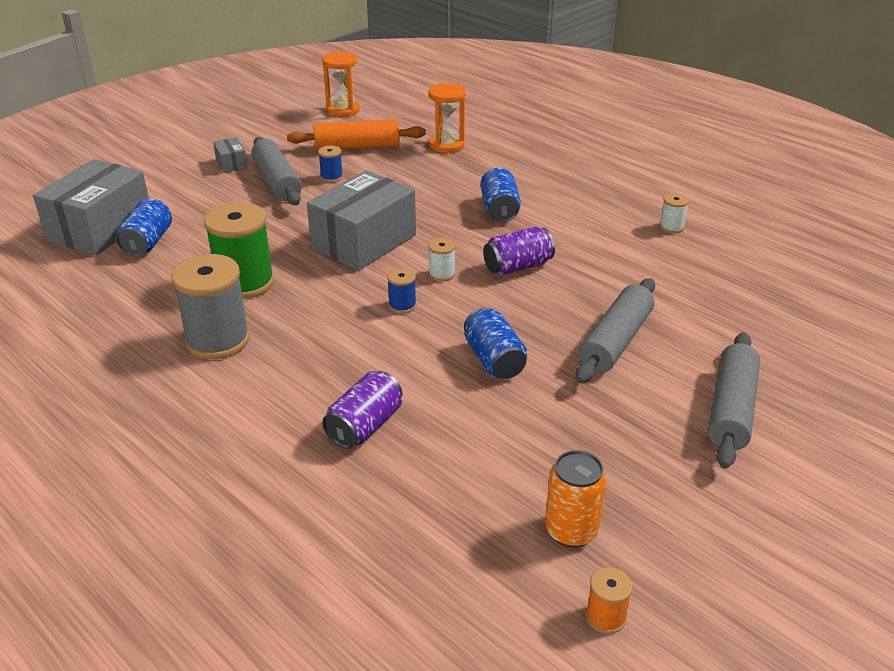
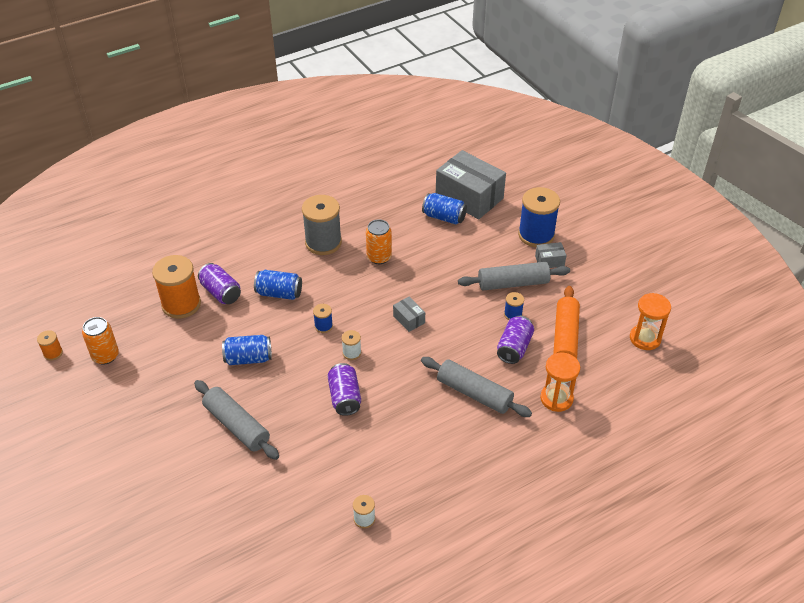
camera: 105 degrees right, 10 degrees up
green spool [204,202,274,299] -> orange can [366,219,392,264]
grey box [307,170,416,271] -> grey box [393,296,425,332], size x0.43
blue can [480,168,521,222] -> blue can moved to [254,270,302,300]
grey rolling pin [708,332,760,469] -> grey rolling pin moved to [421,357,532,417]
none -> orange spool [152,255,201,319]
none -> purple can [497,316,534,364]
none -> blue spool [518,187,560,247]

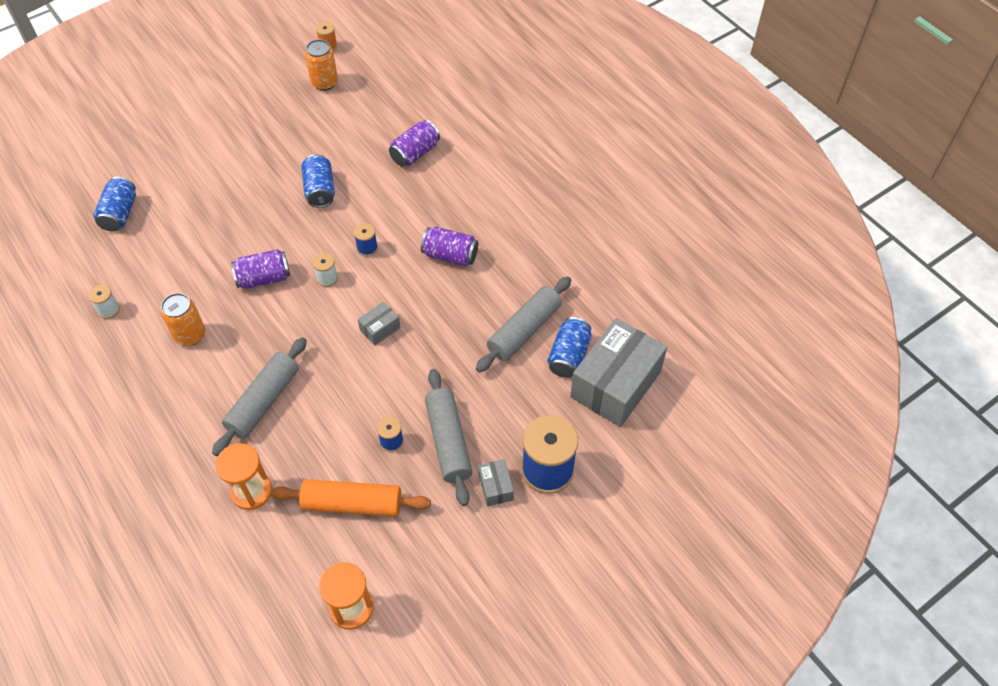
camera: 85 degrees right, 10 degrees up
orange spool [152,255,201,319] -> none
grey rolling pin [194,380,279,460] -> grey rolling pin moved to [476,276,571,373]
blue can [254,270,302,300] -> blue can moved to [93,177,136,232]
grey spool [302,195,342,255] -> none
orange can [366,219,392,264] -> orange can moved to [161,293,205,346]
purple can [497,316,534,364] -> purple can moved to [421,227,478,267]

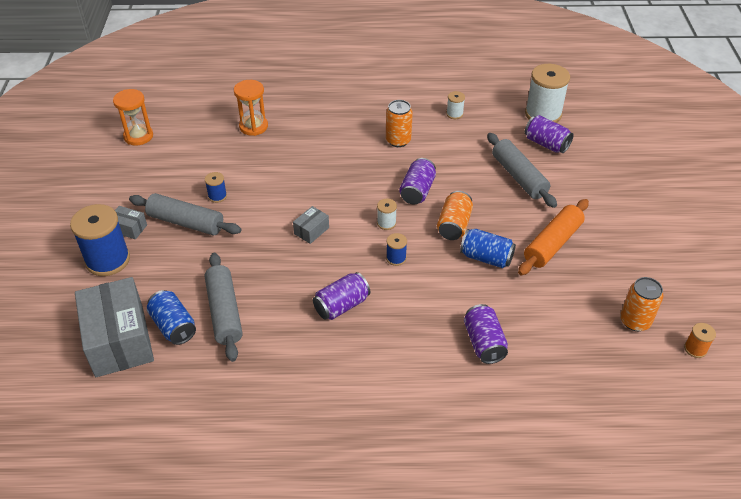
camera: 125 degrees right, 10 degrees down
blue can [93,177,136,232] -> purple can [525,115,574,153]
grey rolling pin [212,337,307,456] -> grey rolling pin moved to [487,133,557,208]
orange rolling pin [271,479,431,517] -> orange rolling pin moved to [518,199,589,275]
grey box [358,302,401,346] -> grey box turned 45 degrees clockwise [293,206,329,244]
none -> orange can [437,191,473,240]
none -> white spool [525,64,570,123]

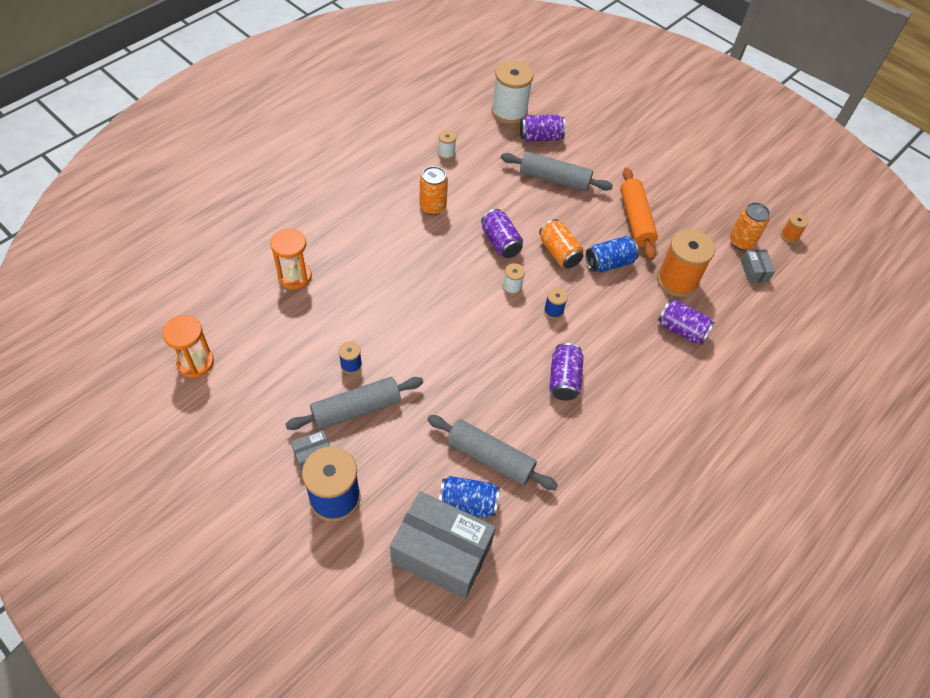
camera: 50 degrees left, 10 degrees up
grey box [293,206,329,244] -> grey box moved to [741,249,775,283]
none -> orange spool [657,229,715,297]

